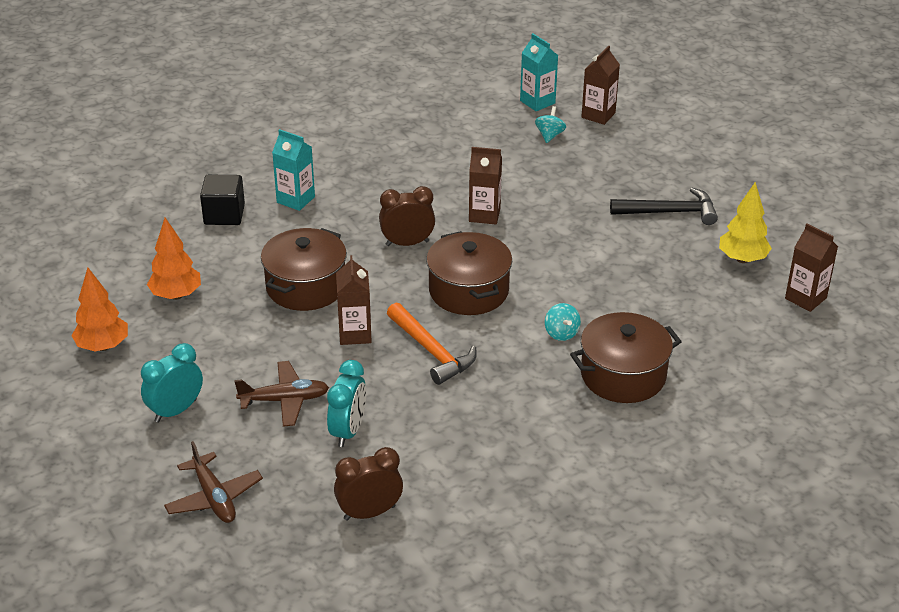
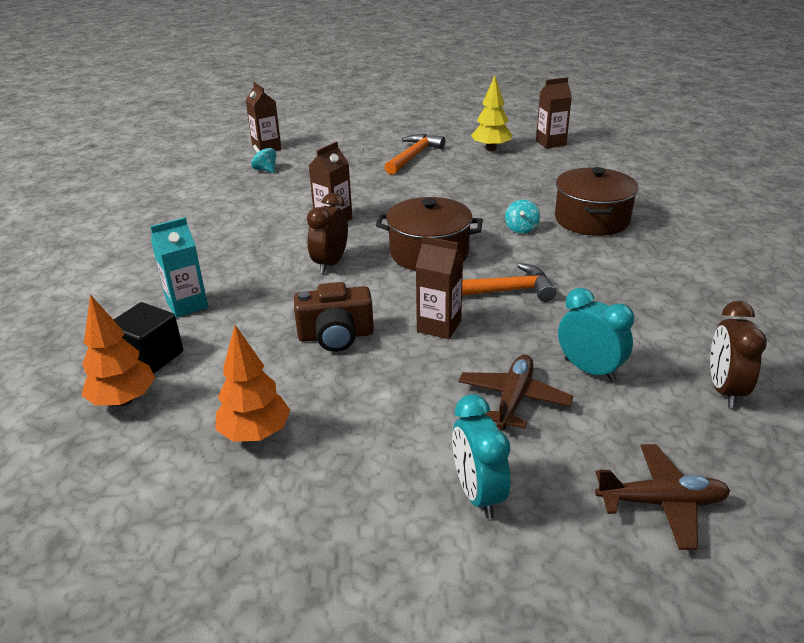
camera: 60 degrees left, 5 degrees down
orange tree [71,268,128,351] -> orange tree moved to [81,295,155,406]
brown pot [261,228,347,311] -> brown camera [294,282,374,352]
turquoise carton [520,33,558,111] -> none
turquoise spinning top [545,303,581,341] -> turquoise spinning top turned 90 degrees clockwise [505,200,540,234]
black hammer [610,188,718,225] -> orange hammer [385,134,445,175]

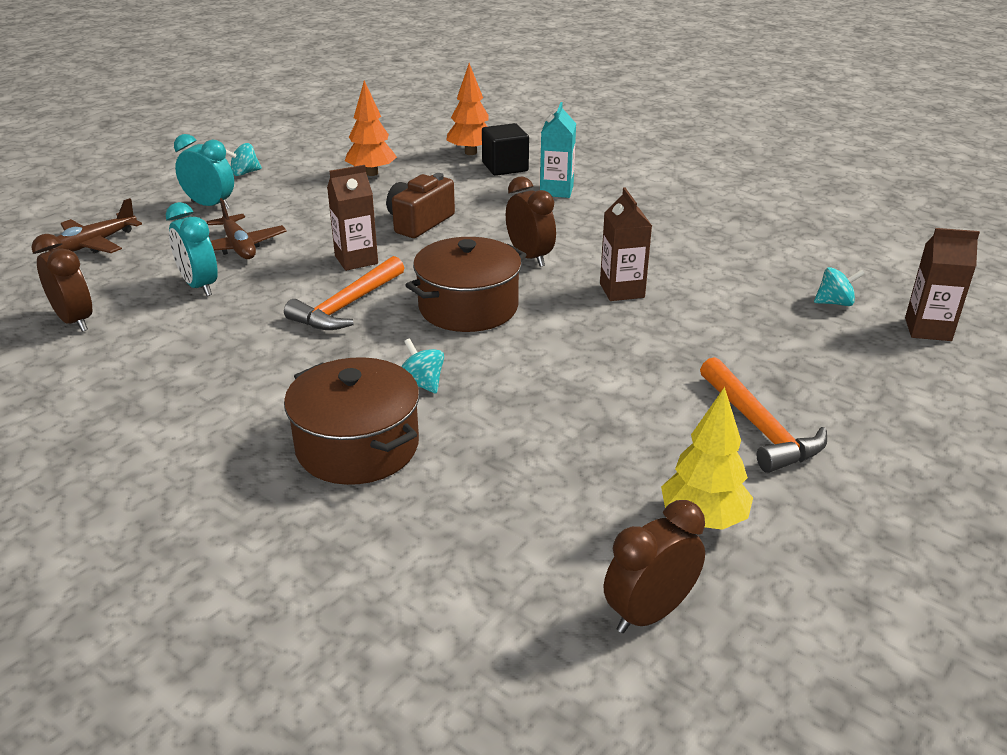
camera: 130 degrees right, 0 degrees up
brown carton [536,77,572,149] -> brown clock [604,500,705,633]
turquoise clock [558,288,634,382] -> turquoise clock turned 60 degrees clockwise [166,202,218,296]
none -> turquoise spinning top [226,143,262,176]

